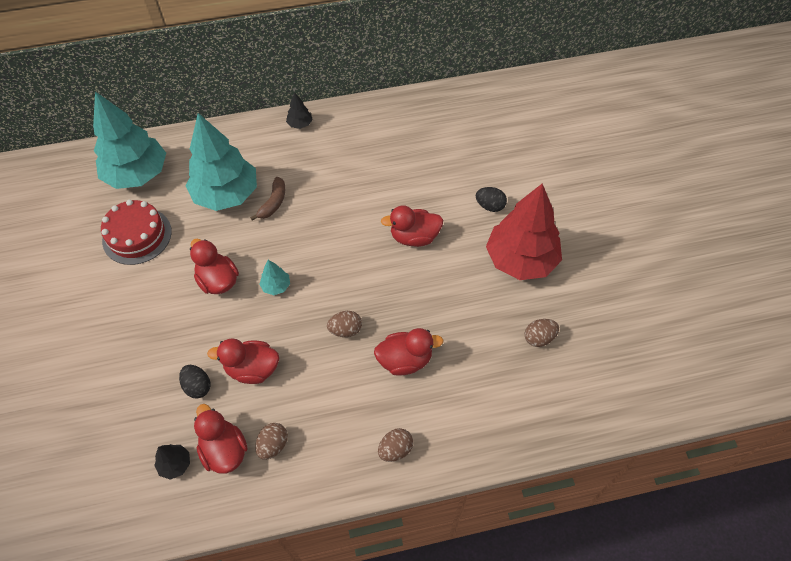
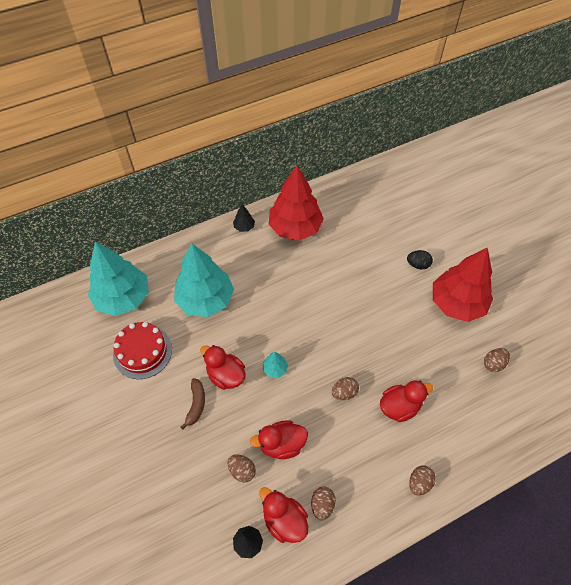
camera: 15 degrees left, 0 degrees up
black egg [179,365,211,398] -> brown egg [227,454,256,483]
brown banana [250,177,285,221] -> brown banana moved to [180,378,205,430]
red duck [381,205,443,247] -> none
none -> red tree [269,166,324,241]

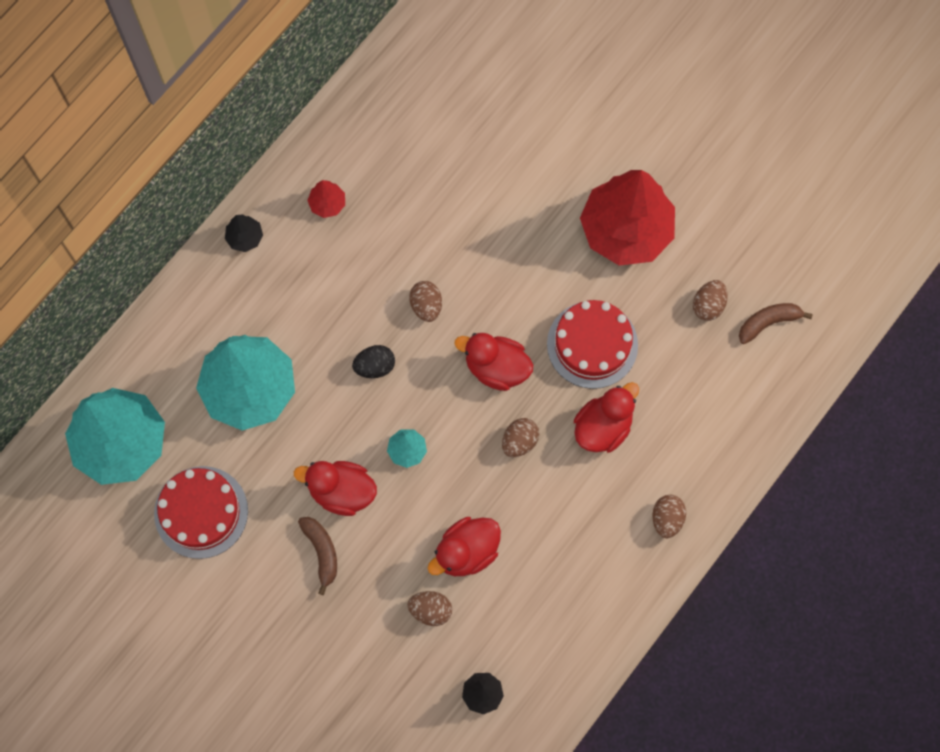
camera: 25 degrees left, 15 degrees up
red duck [259,487,308,543] -> red duck moved to [455,333,533,391]
red tree [269,166,324,241] -> red tree [307,180,345,218], size x0.40
brown egg [311,487,336,520] -> brown egg moved to [409,281,442,322]
black egg [407,250,433,269] -> black egg moved to [352,345,395,378]
none -> red cake [547,300,638,389]
none -> brown banana [739,303,813,344]

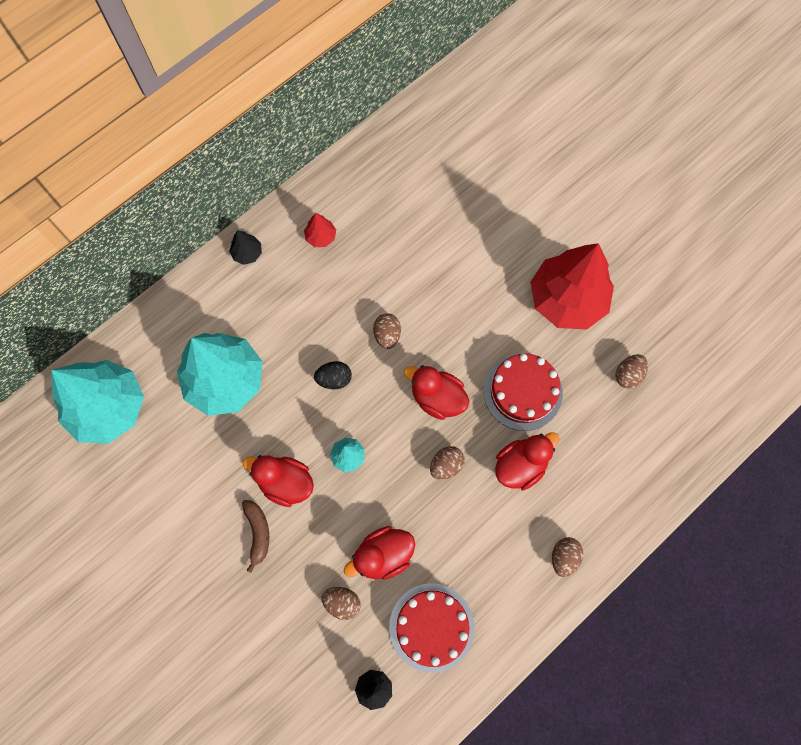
camera: 10 degrees right, 0 degrees up
red cake [154,466,248,559] -> red cake moved to [389,583,475,673]
brown banana [739,303,813,344] -> none

